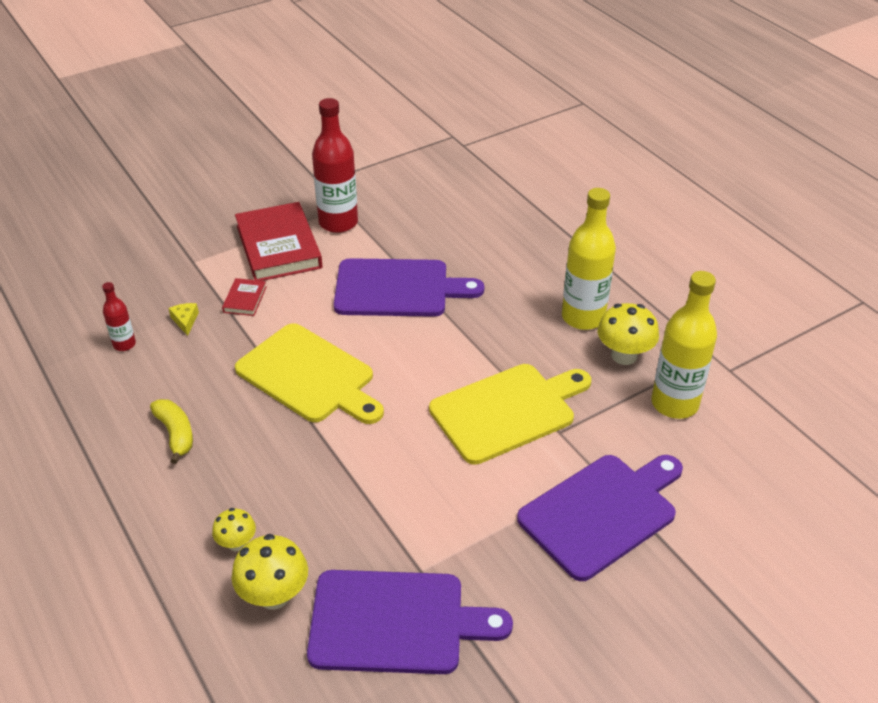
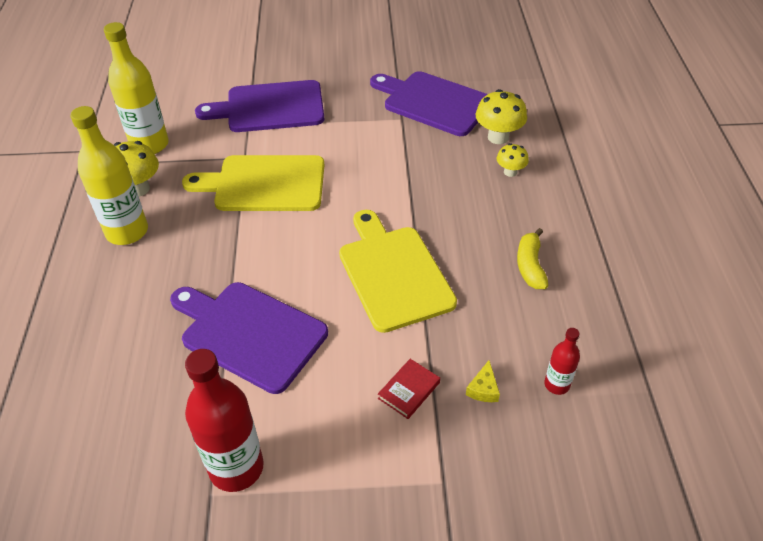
camera: 150 degrees left, 5 degrees up
red book [235,202,323,281] -> none

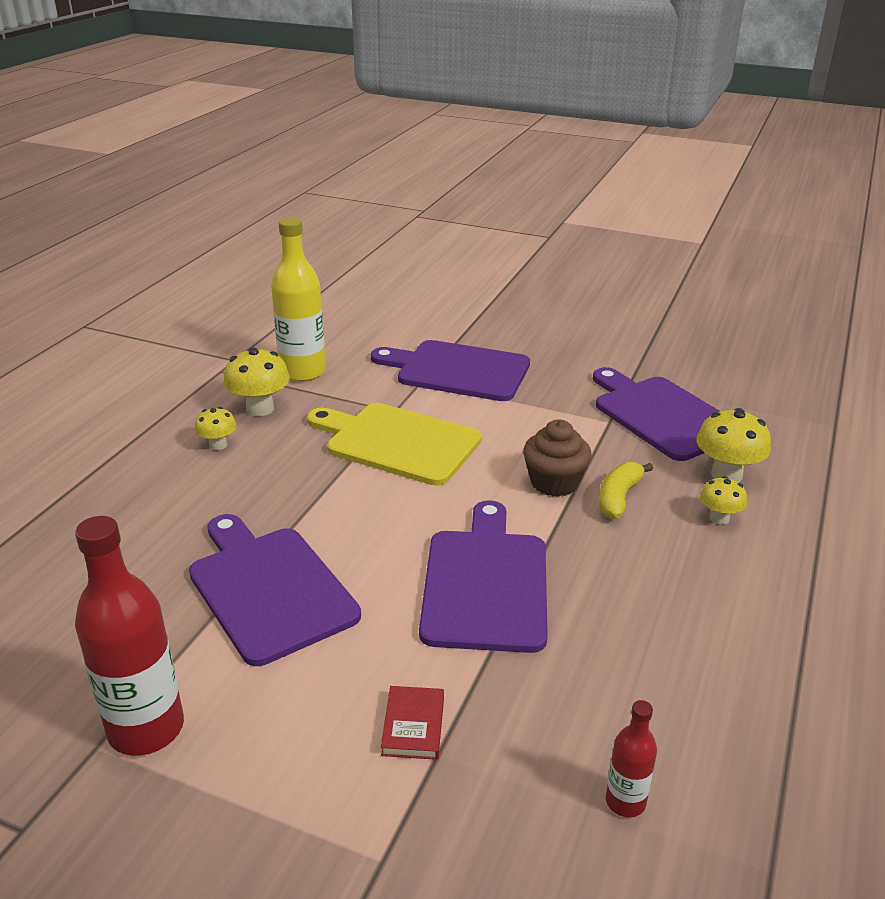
camera: 25 degrees right, 15 degrees down
yellow bottle [70,106,148,245] -> yellow mushroom [195,407,237,450]
yellow cutting board [339,210,457,333] -> purple cutting board [419,500,548,653]
red book [378,359,440,419] -> red book turned 60 degrees counterclockwise [381,686,444,760]
yellow cheese [466,360,500,402] -> none
yellow banana [517,228,548,289] -> yellow banana moved to [599,462,653,519]
none -> brown cupcake [523,420,592,497]

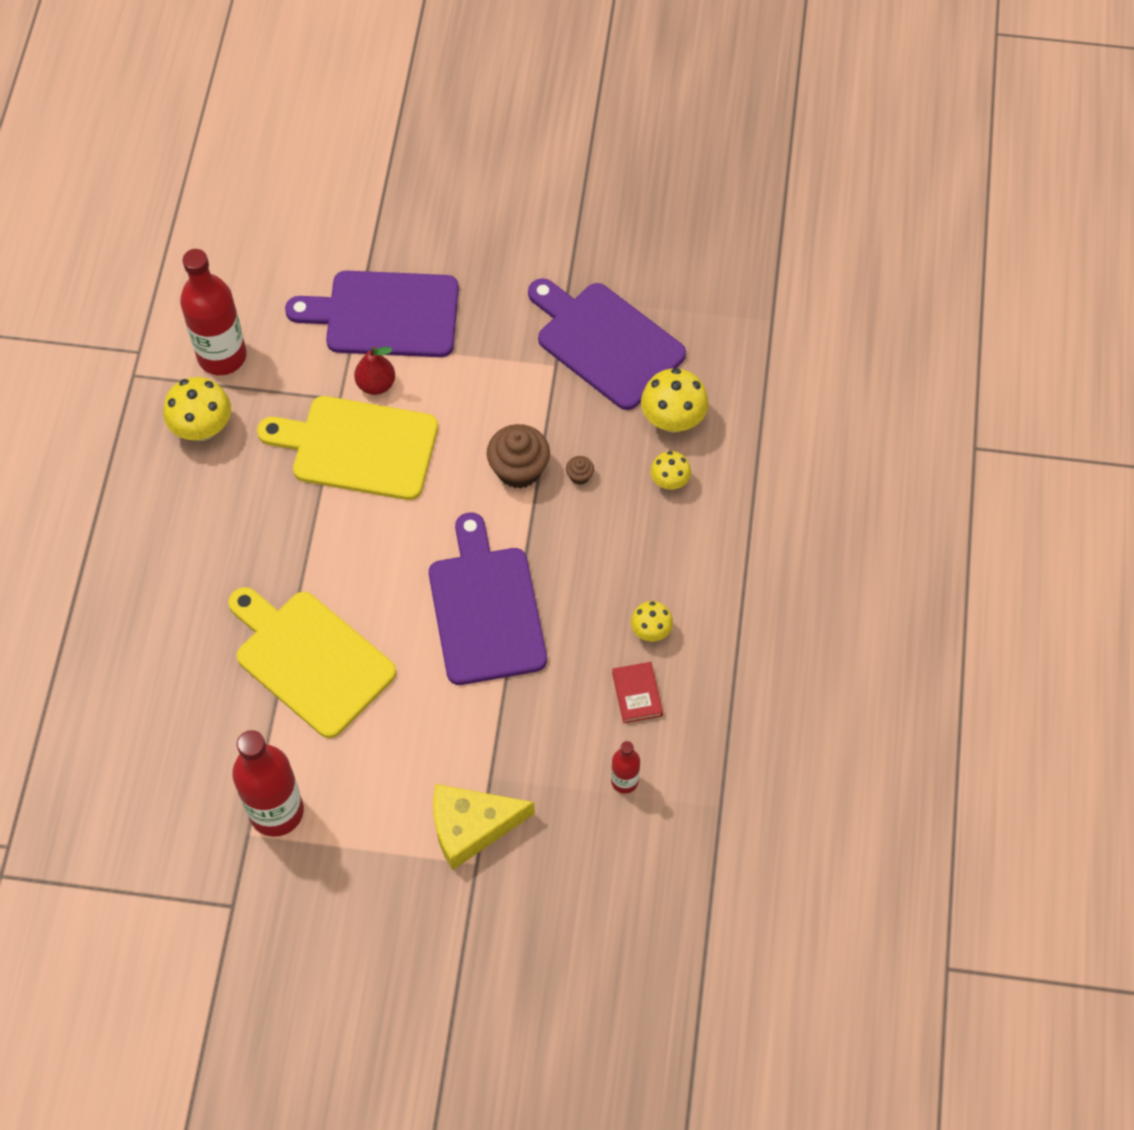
camera: 15 degrees left, 30 degrees up
purple cutting board [189,514,361,666] -> yellow cutting board [228,587,396,738]
yellow mushroom [195,407,237,450] -> yellow mushroom moved to [631,601,673,642]
yellow bottle [271,217,326,382] -> red bottle [180,249,247,375]
red book [381,686,444,760] -> red book moved to [612,662,663,723]
yellow banana [599,462,653,519] -> brown cupcake [566,456,594,485]
none -> red pear [354,346,395,395]
none -> yellow cheese [433,784,535,870]

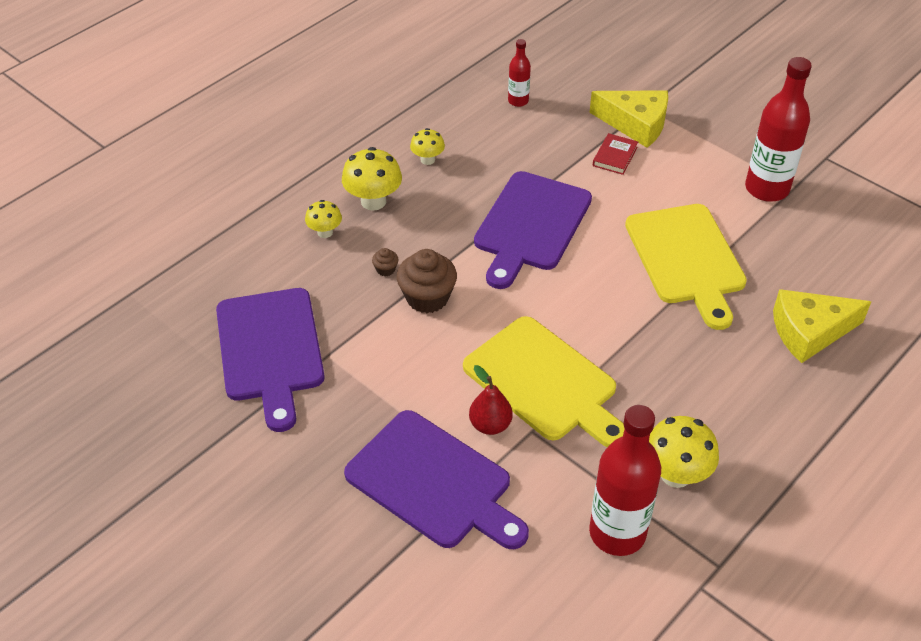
camera: 145 degrees left, 15 degrees down
red book [612,662,663,723] -> red book moved to [593,133,638,175]
yellow mushroom [641,368,708,433] -> yellow mushroom moved to [342,147,402,211]
none -> yellow cheese [773,289,871,363]

